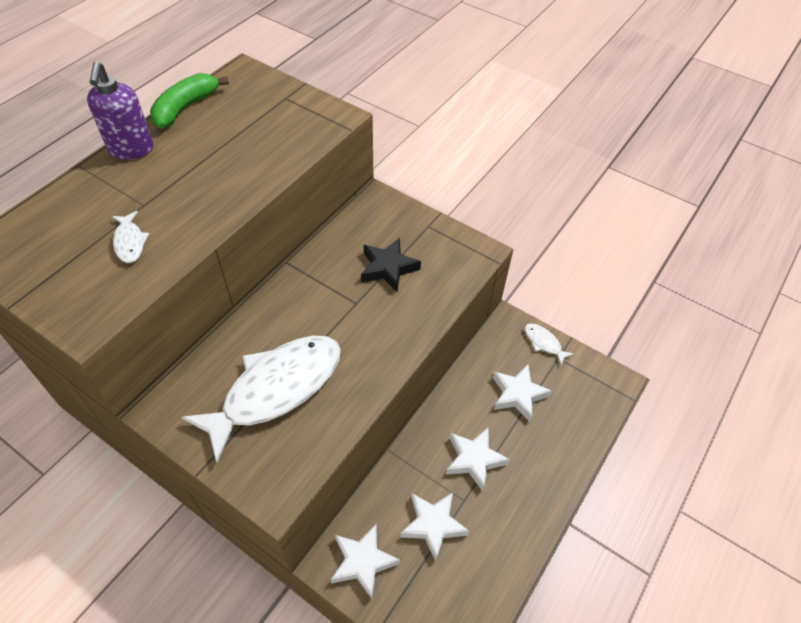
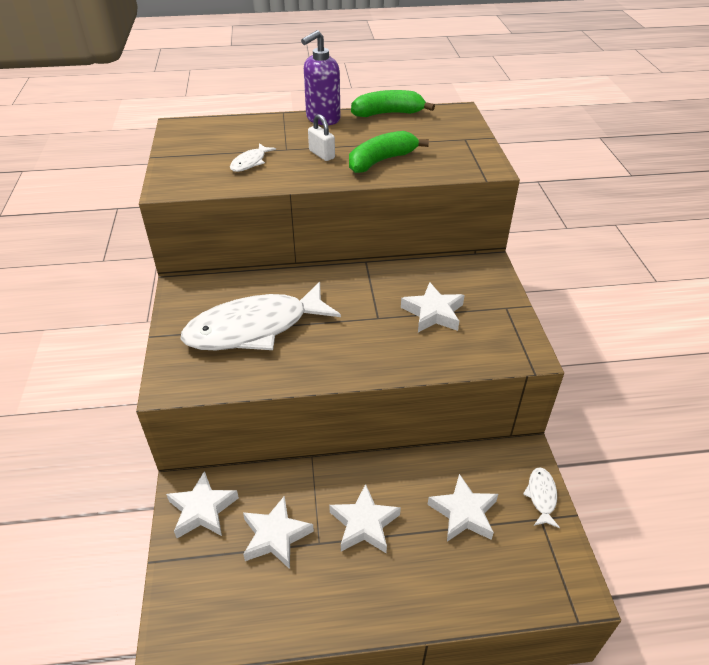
camera: 50 degrees right, 10 degrees down
white fish [181,336,341,463] -> white fish turned 150 degrees clockwise [181,282,341,350]
black star [361,238,421,292] -> white star [401,282,464,332]
none -> white padlock [308,114,335,161]
none -> green banana [349,131,429,173]

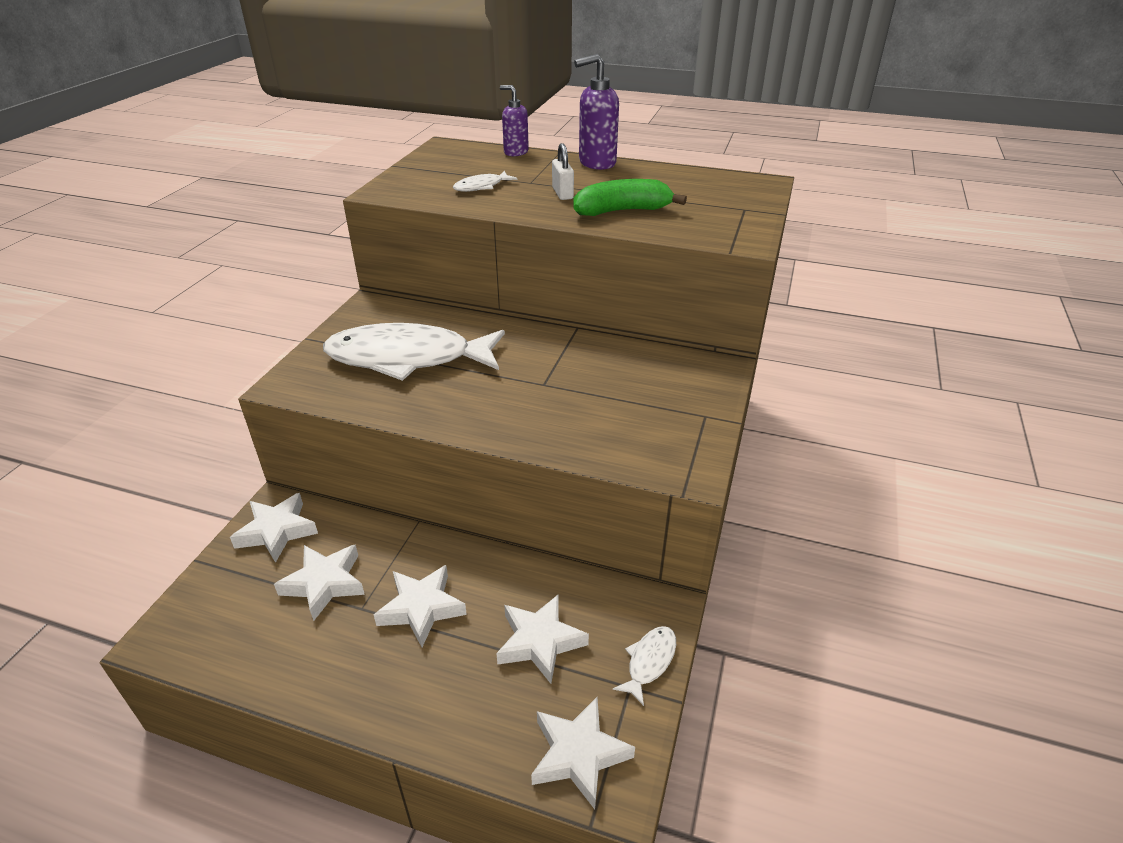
camera: 25 degrees right, 5 degrees down
green banana [351,90,435,117] -> none
white star [401,282,464,332] -> white star moved to [531,697,635,809]
none -> purple soap dispenser [500,85,529,156]

